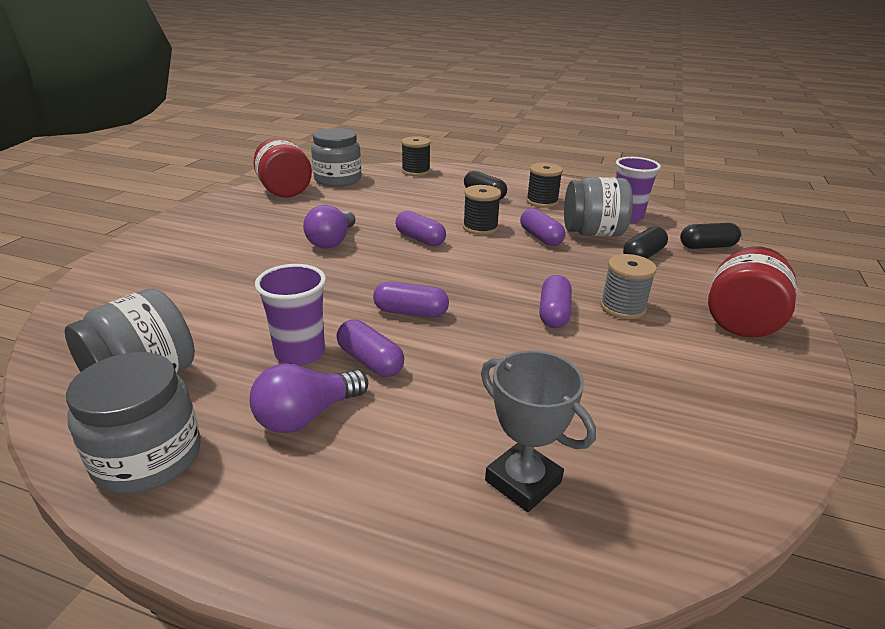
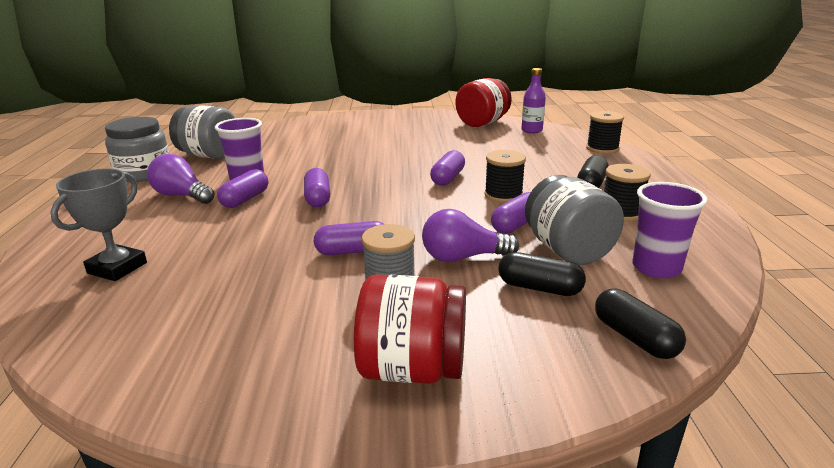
camera: 70 degrees right, 5 degrees down
purple light bulb [303,205,356,249] -> purple light bulb moved to [422,209,519,262]
grey jar [311,128,361,187] -> purple bottle [522,68,546,133]

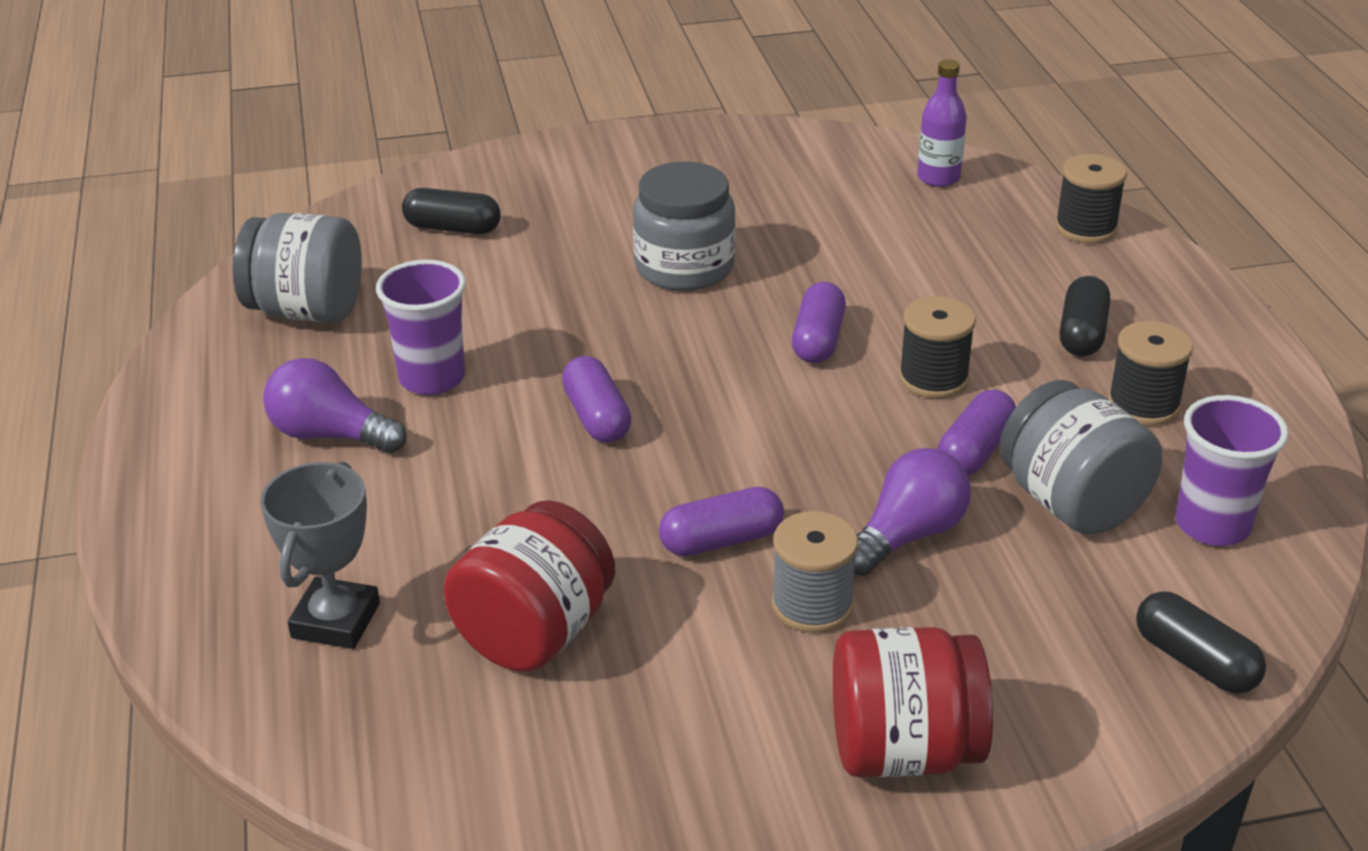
camera: 10 degrees left, 10 degrees up
grey jar [105,117,169,182] -> grey jar moved to [633,161,736,291]
purple capsule [217,169,268,208] -> none
purple light bulb [422,209,519,262] -> purple light bulb turned 150 degrees clockwise [854,448,971,576]
red jar [455,78,512,127] -> red jar moved to [443,500,615,672]
black capsule [498,252,586,296] -> black capsule moved to [402,188,501,234]

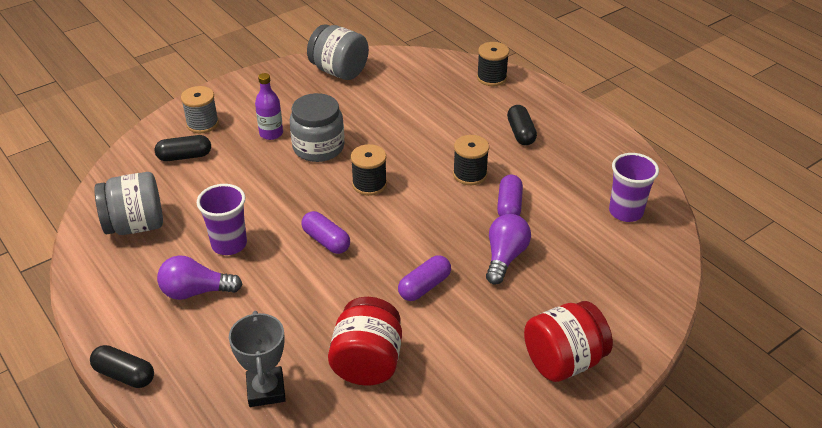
camera: 25 degrees left, 5 degrees up
grey spool [771,511,858,633] -> grey spool moved to [181,86,219,133]
purple capsule [792,282,846,363] -> none
purple bottle [917,59,967,187] -> purple bottle moved to [255,73,283,140]
grey jar [1000,380,1162,535] -> grey jar moved to [307,24,369,80]
black spool [1108,321,1193,426] -> black spool moved to [351,144,387,196]
black capsule [1136,591,1266,694] -> black capsule moved to [90,345,154,388]

